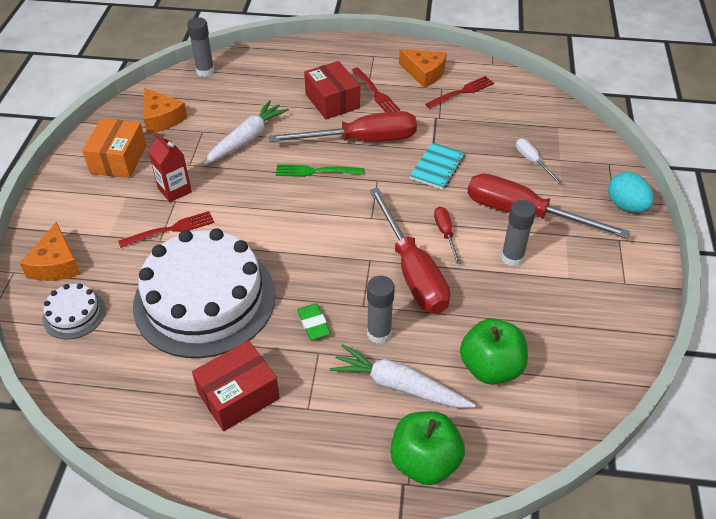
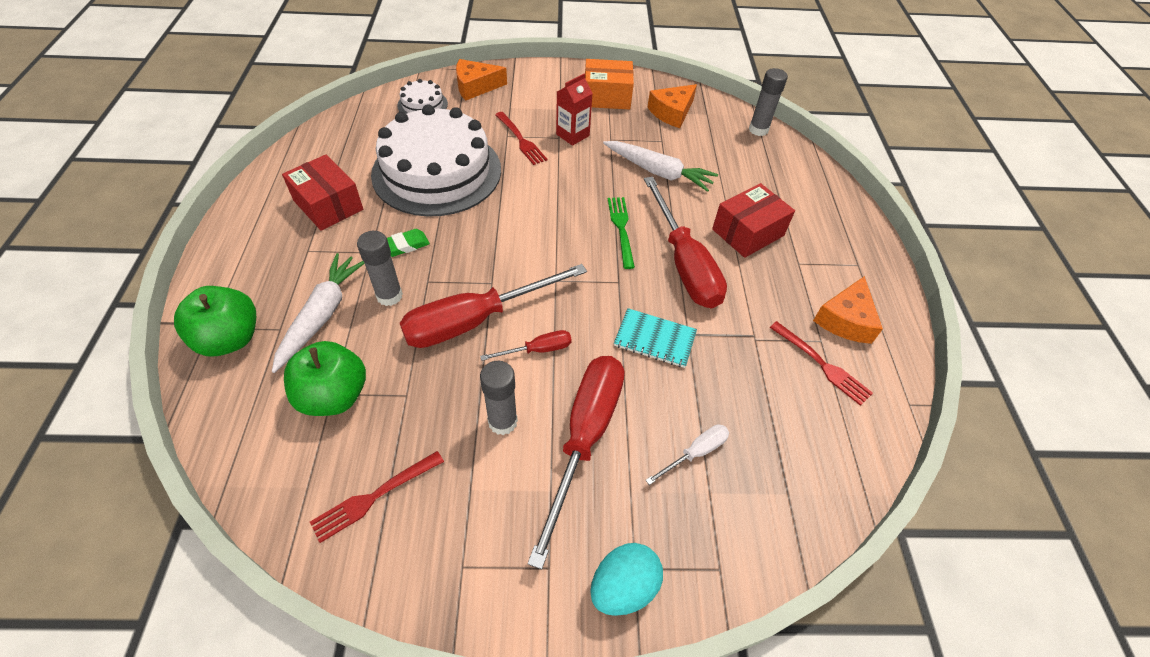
camera: 80 degrees right, 5 degrees up
red fork [351,67,400,112] -> red fork moved to [310,451,444,543]

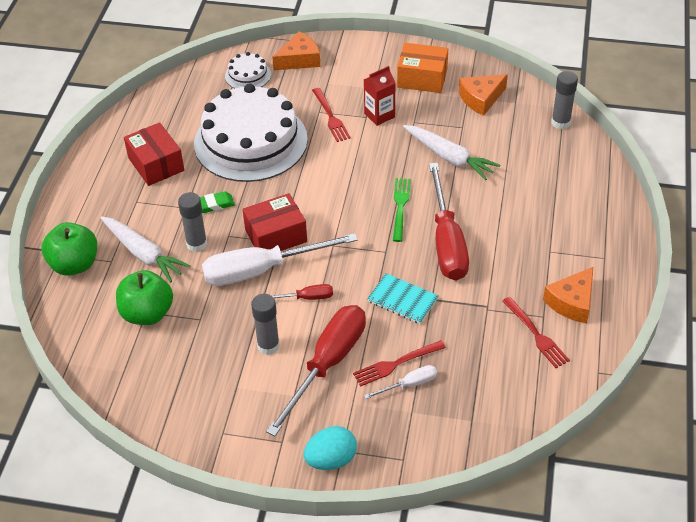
camera: 15 degrees right, 5 degrees down
white carrot [272,253,365,373] -> white carrot turned 105 degrees clockwise [100,216,191,282]
red fork [310,451,444,543] -> red fork moved to [353,340,446,387]
red screwdriver [400,264,587,348] -> white screwdriver [202,233,357,286]
orange cheese [456,59,507,101] -> orange cheese turned 150 degrees clockwise [272,32,320,70]
red box [712,183,795,258] -> red box moved to [243,193,307,251]

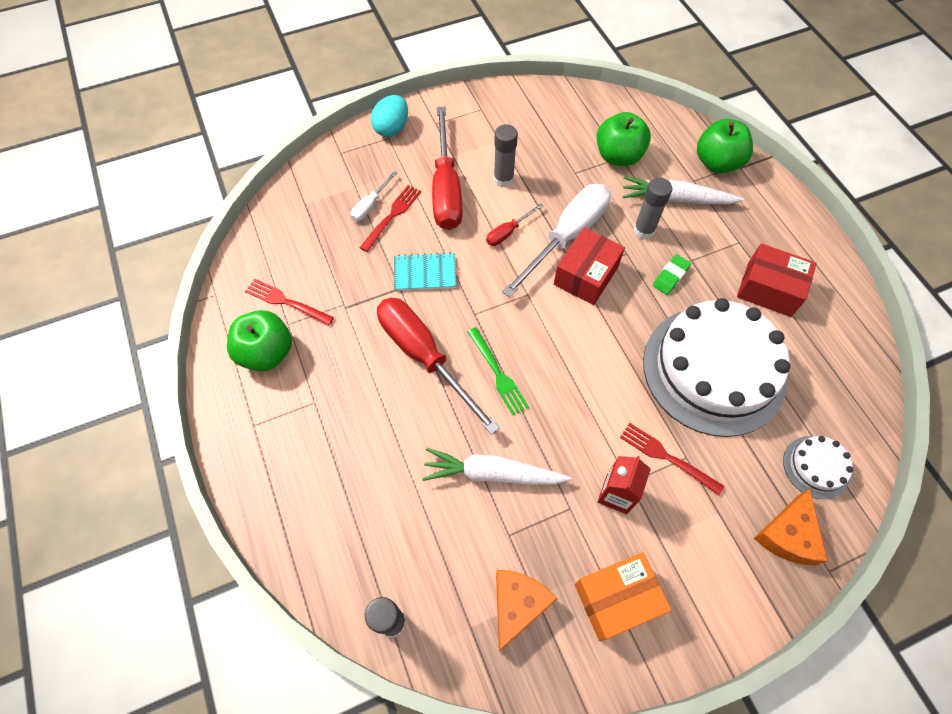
camera: 145 degrees right, 15 degrees up
orange cheese [543,267,593,323] -> green apple [227,310,292,372]

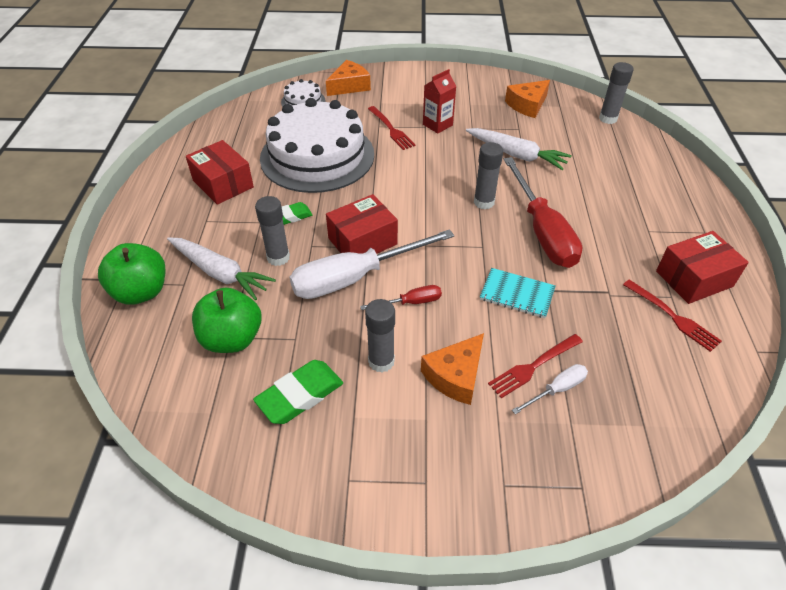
camera: 155 degrees left, 15 degrees down
green apple [227,310,292,372] -> red box [656,231,749,304]
turquoise egg [371,95,408,137] -> none
red screwdriver [432,107,463,230] -> orange cheese [421,333,484,405]
green fork [467,327,529,415] -> grey glue stick [474,142,503,210]
orange box [575,552,672,641] -> none
none -> green eraser [253,360,343,424]

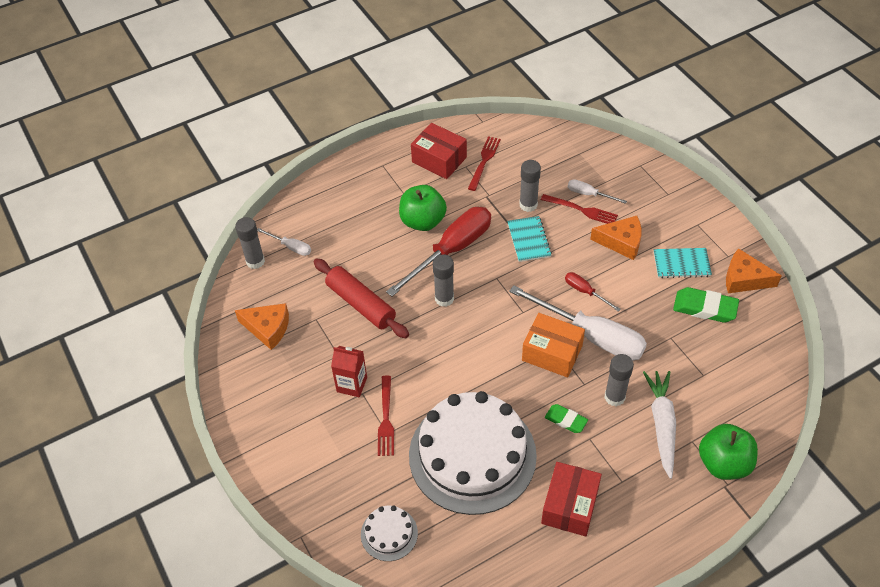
camera: 120 degrees left, 5 degrees up
green apple [192,287,262,353] -> green apple moved to [399,185,447,231]
orange cheese [326,60,371,96] -> orange cheese moved to [726,248,782,293]
red box [326,194,398,254] -> orange box [522,313,585,377]
grey glue stick [365,299,395,373] -> grey glue stick moved to [519,160,541,212]
red fork [368,106,416,150] -> red fork turned 150 degrees clockwise [378,376,394,456]
white carrot [466,128,572,170] -> red rolling pin [314,258,409,338]
none -> white screwdriver [257,228,311,256]
none -> turquoise notebook [654,248,712,278]

